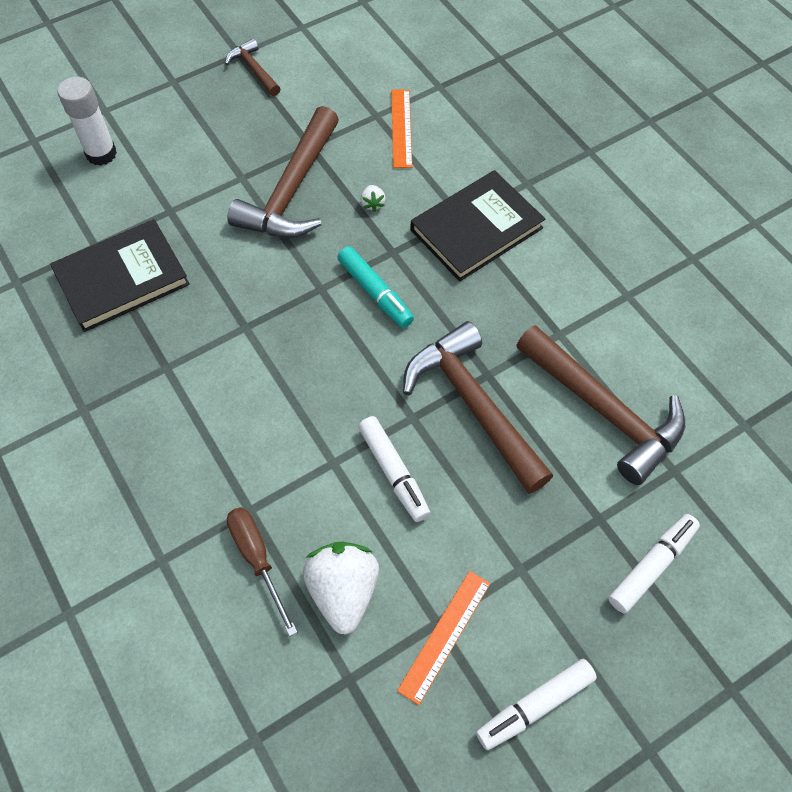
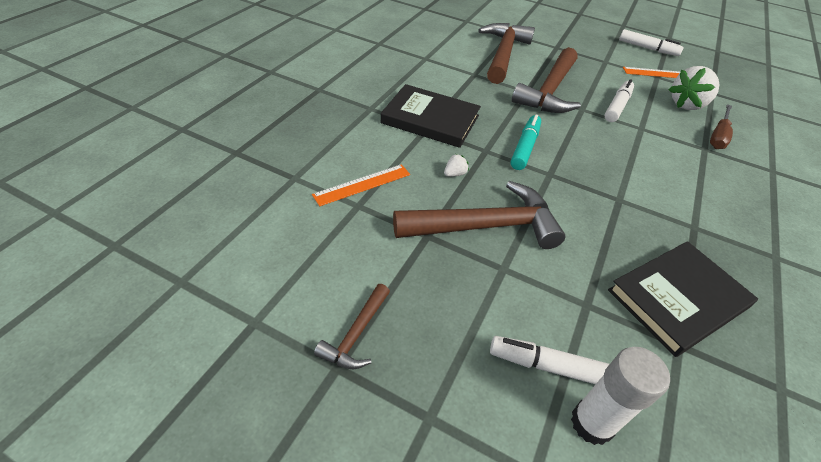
camera: 125 degrees left, 15 degrees down
black book [50,219,190,332] -> black book turned 60 degrees counterclockwise [608,241,758,357]
white marker [608,514,700,614] -> white marker moved to [490,336,609,384]

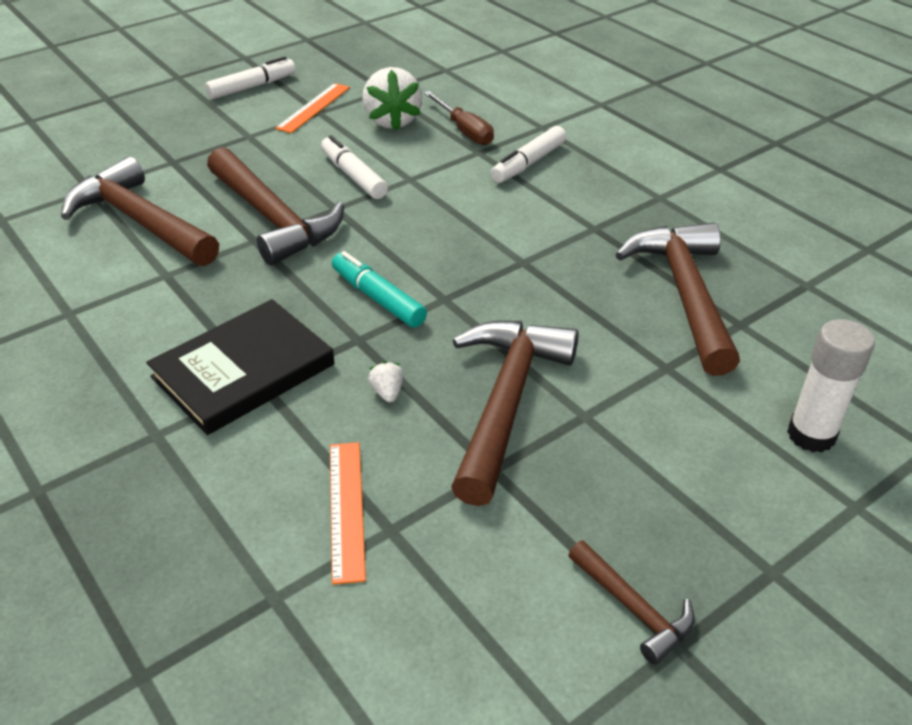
camera: 60 degrees left, 5 degrees down
white marker [490,336,609,384] -> white marker moved to [491,126,567,183]
black book [608,241,758,357] -> brown hammer [615,222,740,376]

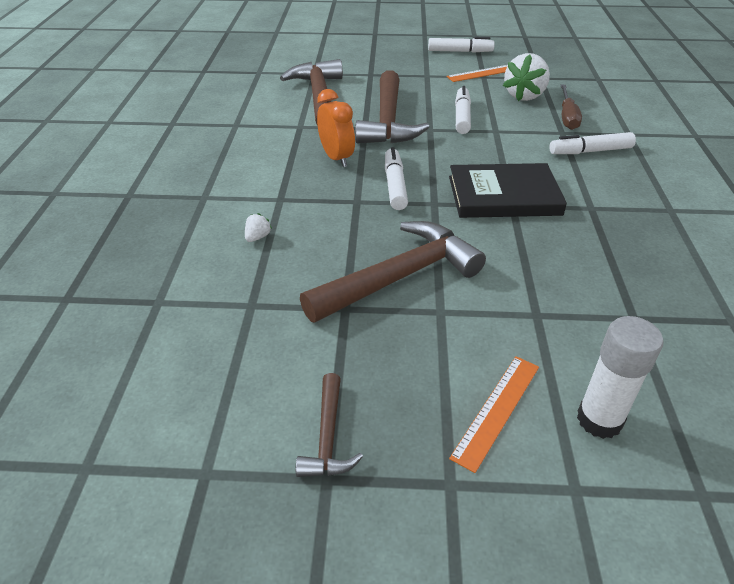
camera: 40 degrees right, 0 degrees up
black book [146,299,335,435] -> black book moved to [449,163,567,218]
orange ruler [330,442,366,585] -> orange ruler moved to [449,356,539,473]
turquoise marker [332,251,427,328] -> white marker [385,147,408,210]
white strawberry [368,361,404,402] -> white strawberry moved to [245,213,272,242]
brown hammer [615,222,740,376] -> none
none -> orange clock [317,89,355,167]

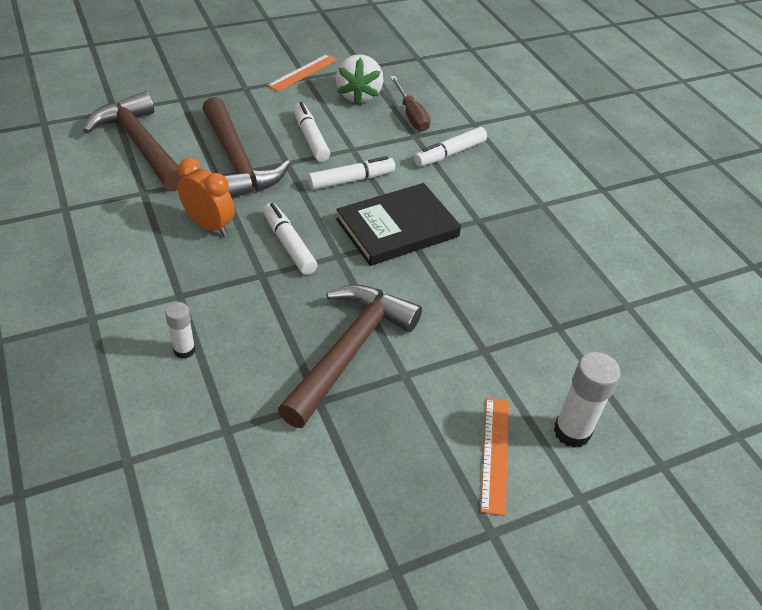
camera: 30 degrees left, 5 degrees up
white strawberry [245,213,272,242] -> white glue stick [165,302,196,359]
brown hammer [296,373,363,477] -> none
white marker [428,37,495,53] -> white marker moved to [308,156,395,190]

